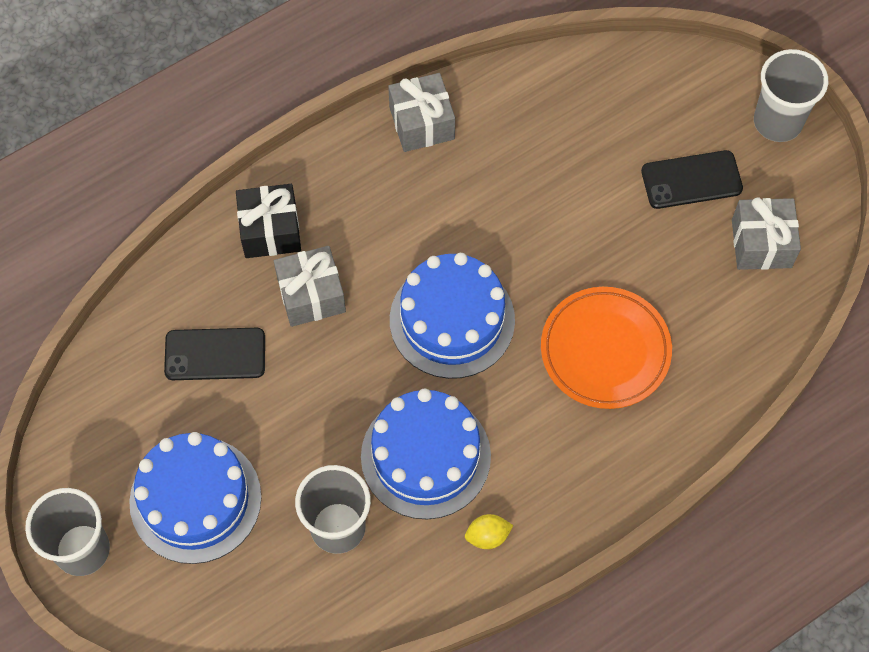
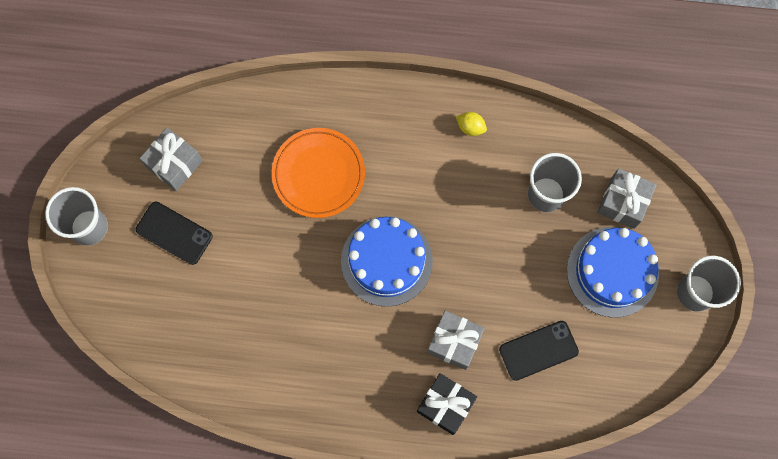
camera: 140 degrees left, 10 degrees up
black phone [164,328,265,380] -> black phone turned 60 degrees counterclockwise [499,321,579,381]
blue cake [361,389,491,519] -> none
grey gift [388,73,455,152] -> grey gift moved to [597,168,657,229]

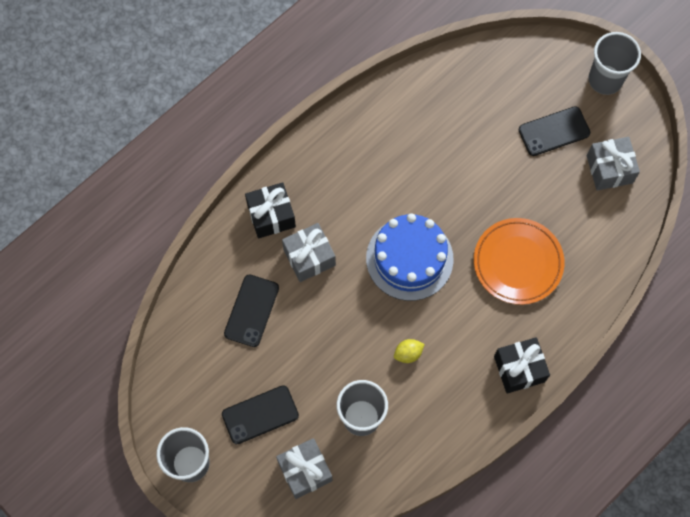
camera: 130 degrees right, 5 degrees down
yellow lemon [456,112,487,136] -> yellow lemon moved to [394,339,425,363]
blue cake [567,227,659,317] -> black phone [222,385,299,444]
none -> black gift [494,337,550,393]

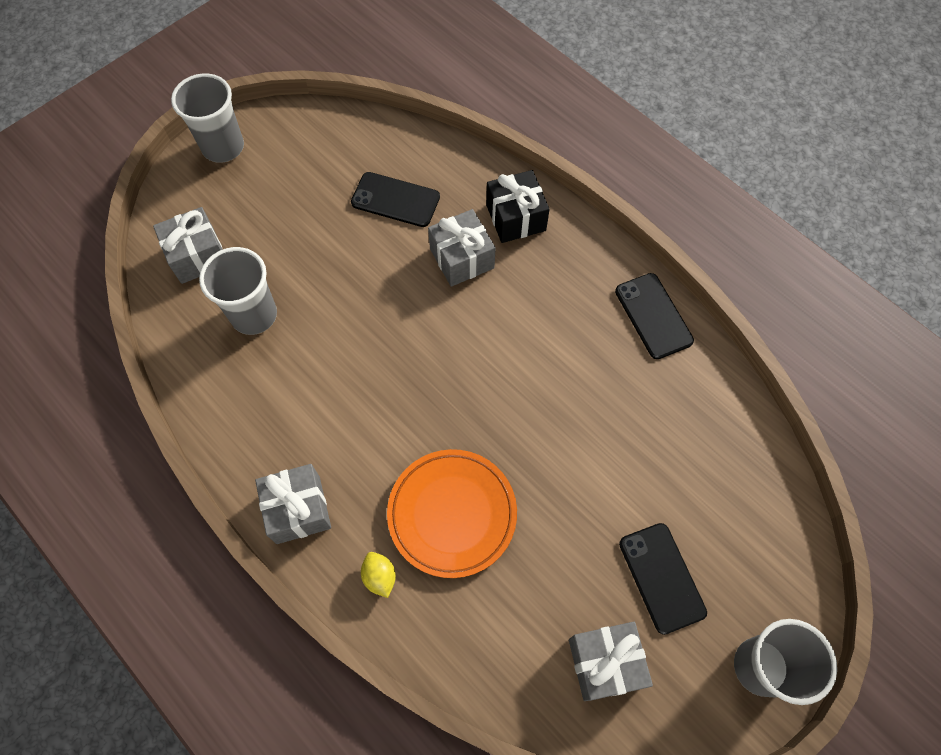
camera: 90 degrees right, 5 degrees down
black phone [222,385,299,444] -> black phone moved to [615,273,694,359]
blue cake [366,213,454,301] -> none
yellow lemon [394,339,425,363] -> yellow lemon moved to [361,552,396,598]
black gift [494,337,550,393] -> grey gift [255,464,331,544]

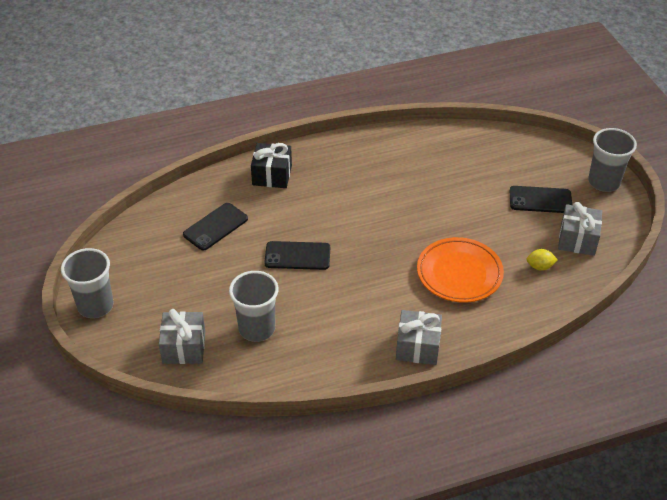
camera: 65 degrees left, 20 degrees down
yellow lemon [361,552,396,598] -> yellow lemon moved to [526,249,558,271]
grey gift [428,209,496,287] -> none
black phone [615,273,694,359] -> black phone moved to [264,241,330,270]

